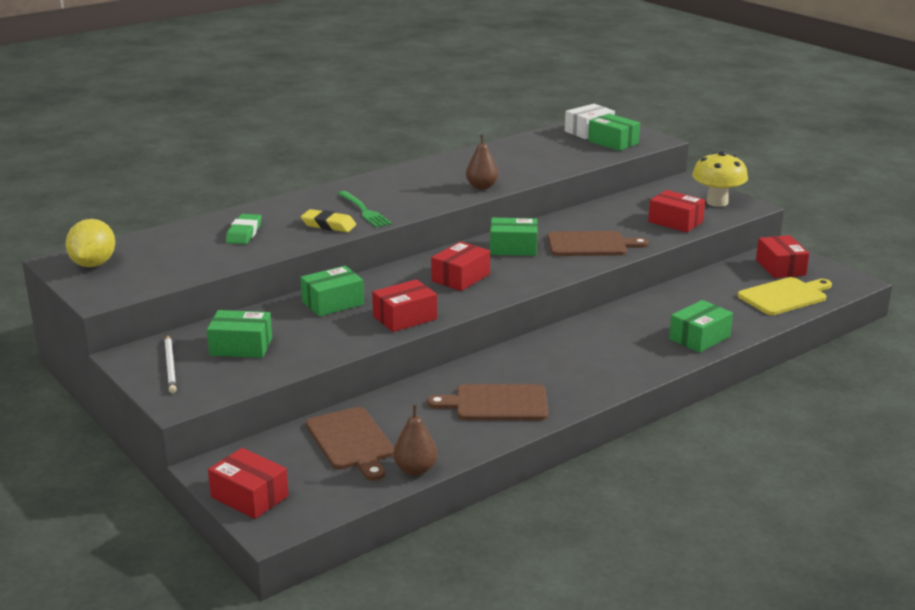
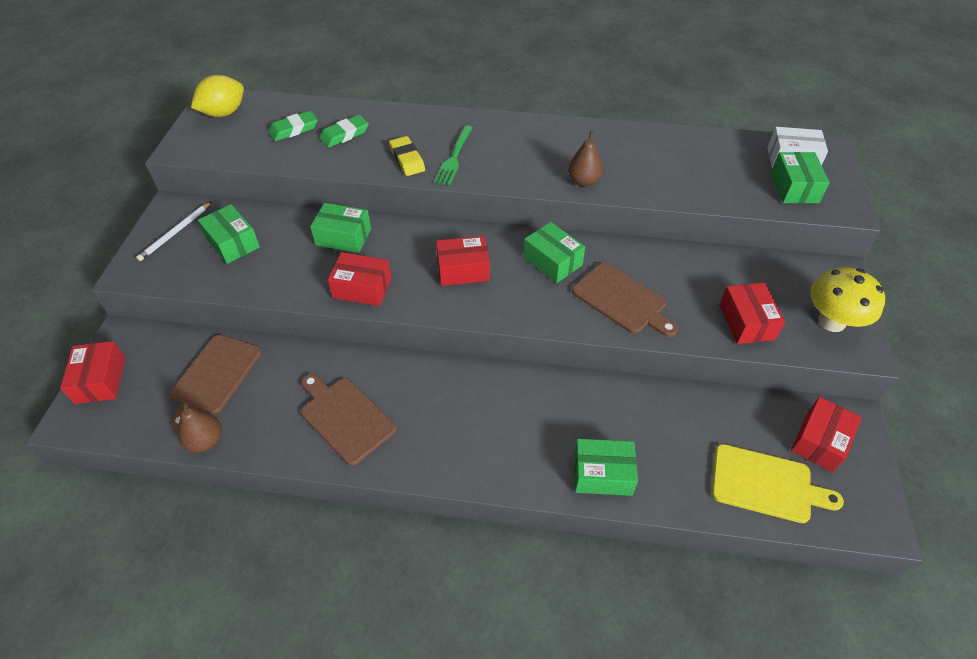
camera: 45 degrees right, 25 degrees up
none -> green eraser [269,111,318,141]

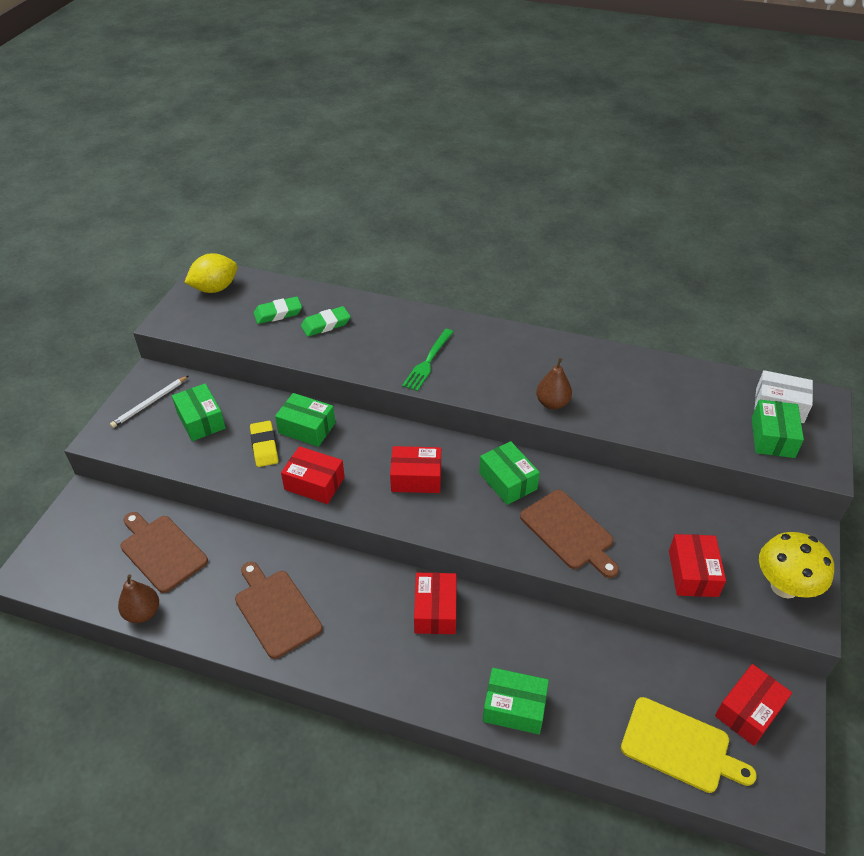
camera: 10 degrees right, 5 degrees down
red box [60,341,125,404] -> red box moved to [414,572,457,634]
brown cutting board [170,334,262,431] -> brown cutting board turned 105 degrees clockwise [120,512,208,593]
yellow eraser [389,136,425,176] -> yellow eraser moved to [250,421,278,467]

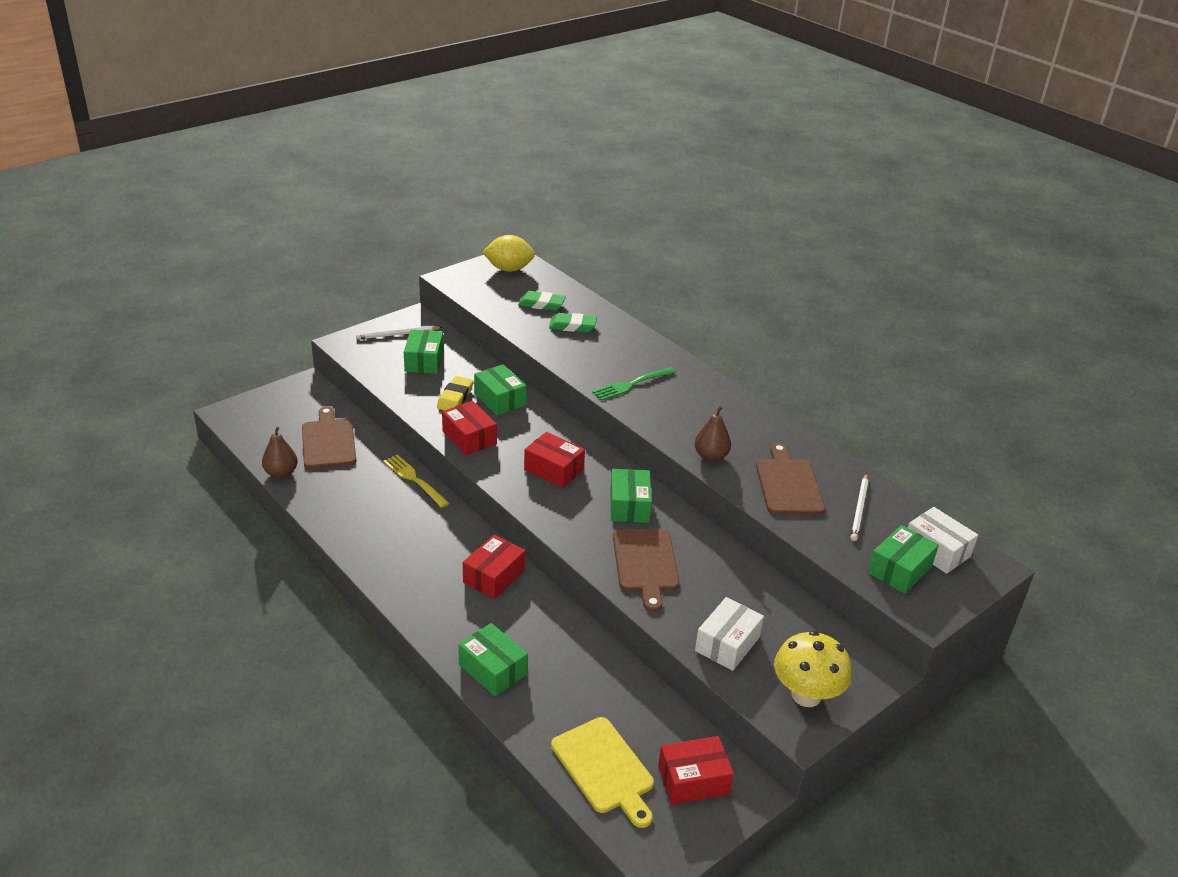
camera: 30 degrees right, 10 degrees down
brown cutting board [235,562,323,659] -> brown cutting board moved to [756,443,825,515]
red box [669,534,726,597] -> white box [695,597,764,671]
none -> yellow fork [383,455,450,508]
none -> white pencil [851,473,868,541]

